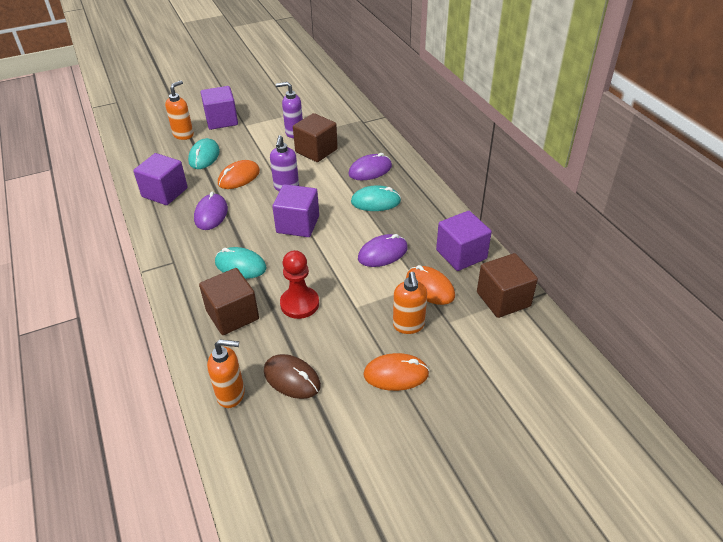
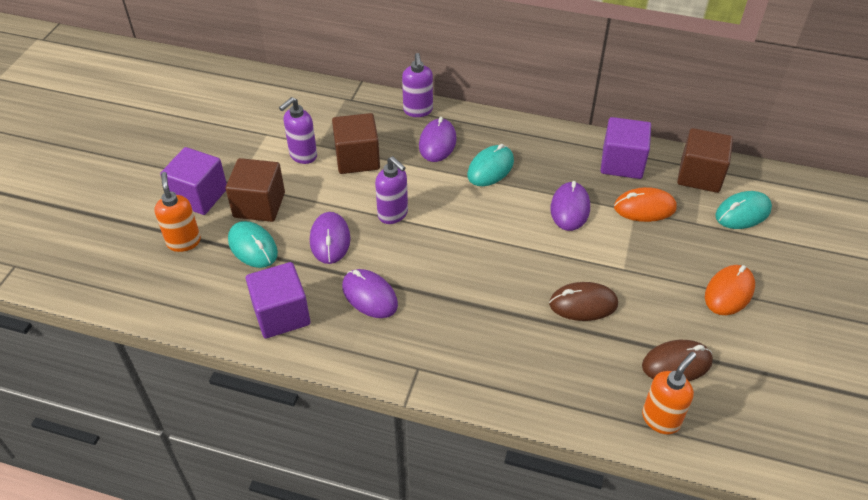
camera: 50 degrees left, 5 degrees up
brown cube [199,268,259,335] -> brown cube moved to [226,158,285,222]
turquoise mouse [215,247,267,279] -> turquoise mouse moved to [715,191,772,229]
orange mouse [218,160,260,189] -> purple mouse [310,212,350,264]
purple cube [272,184,319,237] -> none
red pawn [280,250,319,319] -> brown mouse [549,282,618,321]
orange soap dispenser [393,272,427,334] -> none
none -> purple soap dispenser [402,53,433,117]

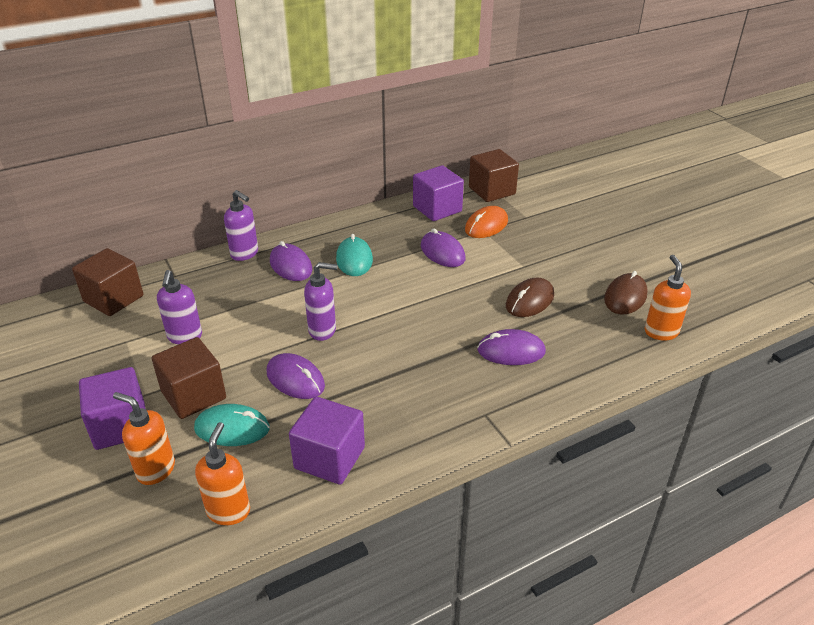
camera: 45 degrees left, 10 degrees down
brown cube [332,113,380,174] -> brown cube moved to [72,248,143,316]
purple mouse [342,269,398,318] -> purple mouse moved to [477,329,546,365]
orange mouse [705,265,755,315] -> none
turquoise mouse [715,191,772,229] -> none
none -> orange soap dispenser [195,422,250,525]

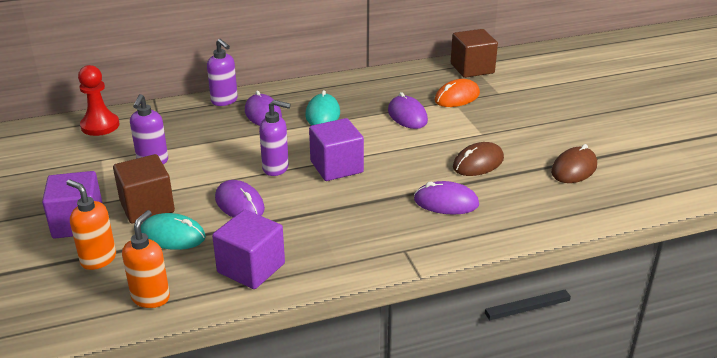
camera: 10 degrees right, 5 degrees down
brown cube [72,248,143,316] -> red pawn [78,65,119,136]
purple cube [413,165,464,221] -> purple cube moved to [309,118,364,181]
orange soap dispenser [644,255,691,341] -> none

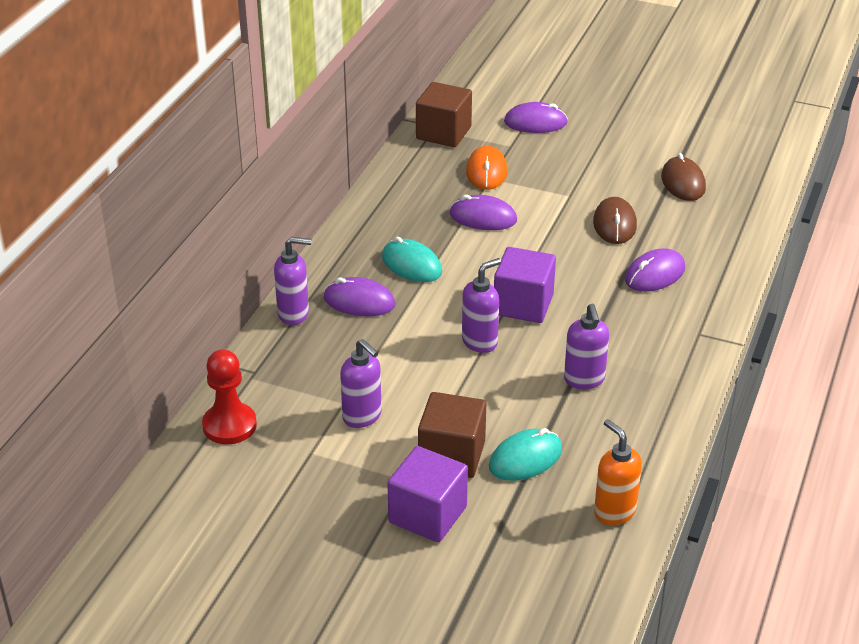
camera: 50 degrees left, 5 degrees up
orange soap dispenser [66,180,116,270] -> none
purple cube [212,210,285,289] -> none
purple mouse [215,180,265,217] -> purple mouse moved to [504,102,568,133]
none -> purple soap dispenser [564,304,609,389]

